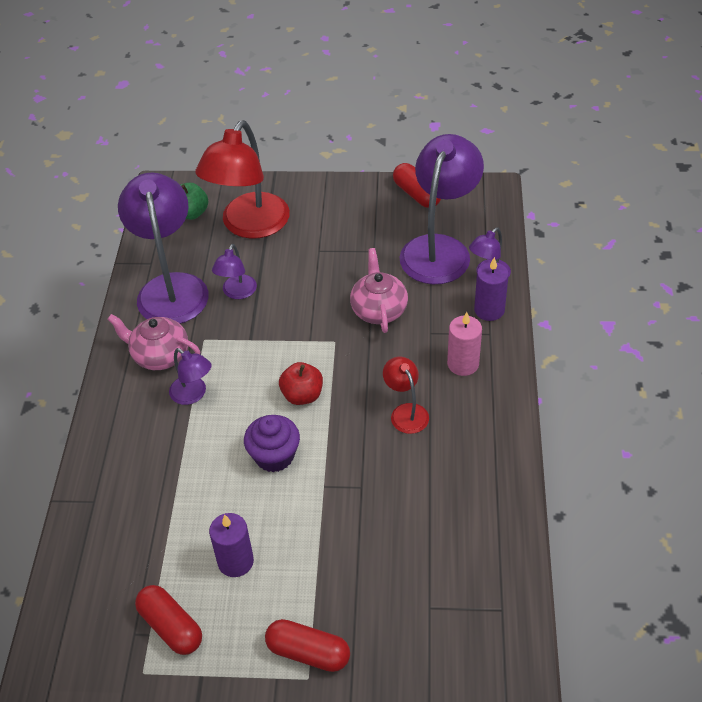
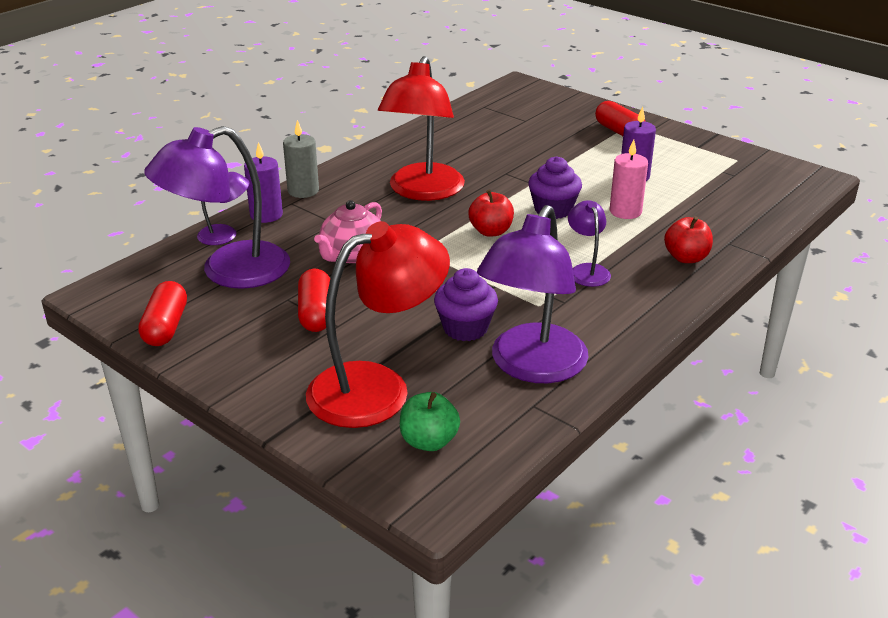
camera: 145 degrees left, 15 degrees down
pink teapot [107,314,201,370] -> none
red capsule [135,585,202,655] -> red capsule moved to [298,269,330,332]
purple lamp [212,244,257,299] -> purple cupcake [434,268,498,341]
red lamp [383,357,429,434] -> red lamp [378,56,465,201], size x2.09
pink candle [447,312,482,376] -> pink candle moved to [610,140,648,219]
none -> grey candle [283,120,319,198]
none -> red apple [664,216,713,263]

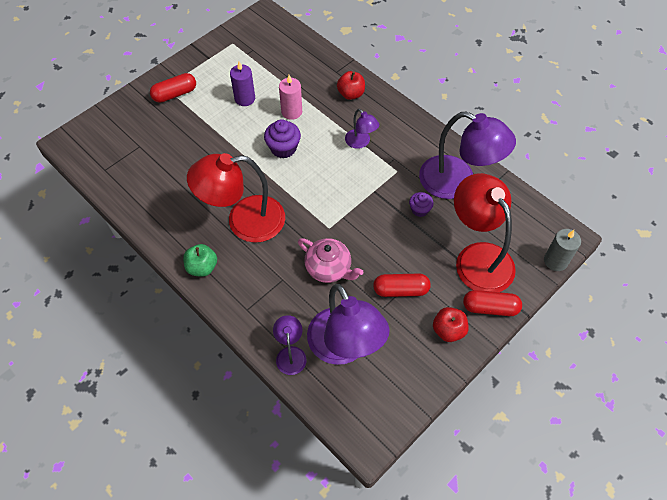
camera: 85 degrees left, 25 degrees up
red capsule [138,281,187,346] -> red capsule moved to [463,290,522,316]
purple candle [244,142,283,223] -> none
grey candle [283,120,319,198] -> grey candle moved to [544,229,581,271]
red lamp [378,56,465,201] -> red lamp turned 150 degrees clockwise [187,153,285,243]
green apple [400,392,460,451] -> green apple moved to [183,244,217,277]
purple cupcake [434,268,498,341] -> purple cupcake [409,192,434,217], size x0.63
red apple [468,189,514,237] -> red apple moved to [433,307,469,342]
purple lamp [568,200,611,287] -> purple lamp turned 120 degrees counterclockwise [345,109,379,149]

